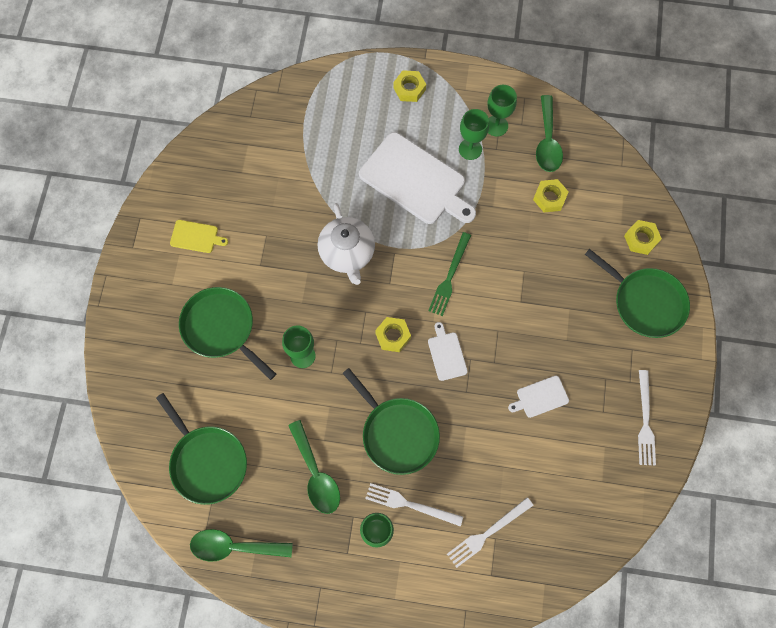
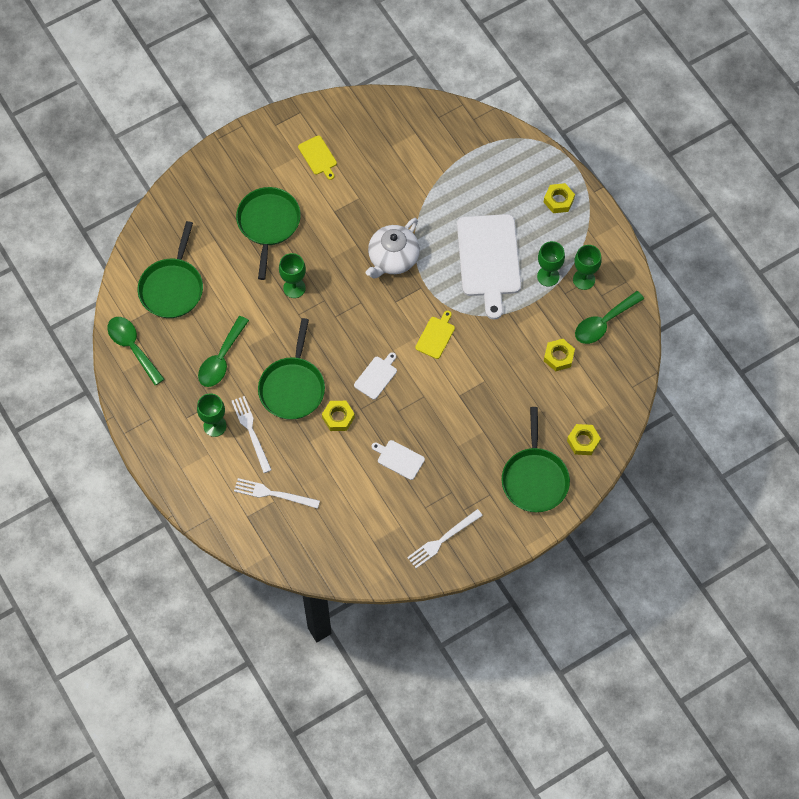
camera: 50 degrees right, 5 degrees down
yellow nut [375,317,411,352] -> yellow nut moved to [322,401,355,431]
green fork [428,232,471,316] -> yellow cutting board [415,311,455,359]

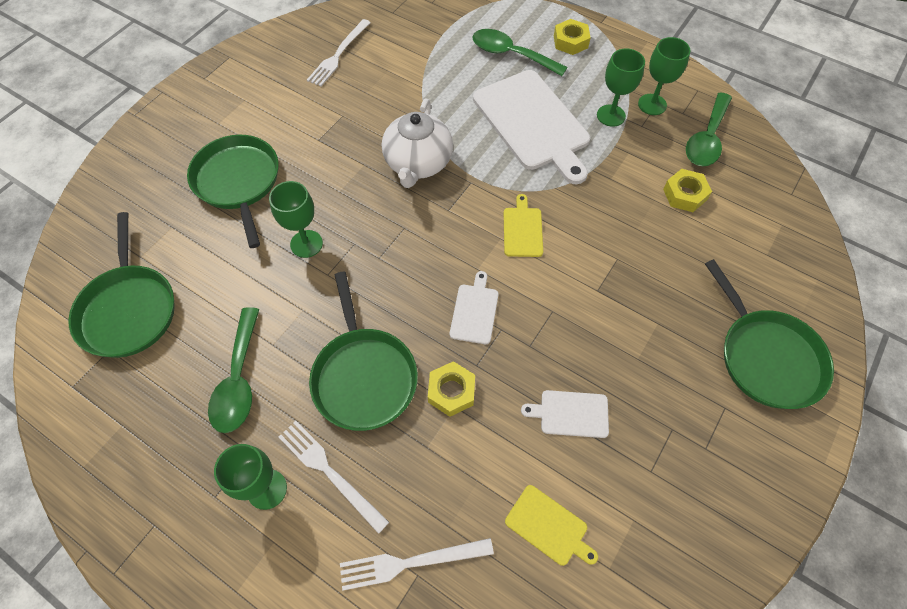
camera: 25 degrees left, 5 degrees down
green spoon [107,317,164,385] -> green spoon moved to [472,29,567,76]
yellow cutting board [298,135,337,180] -> yellow cutting board moved to [505,485,598,566]
white fork [407,509,483,568] -> white fork moved to [307,19,371,87]
yellow nut [567,424,601,455] -> none

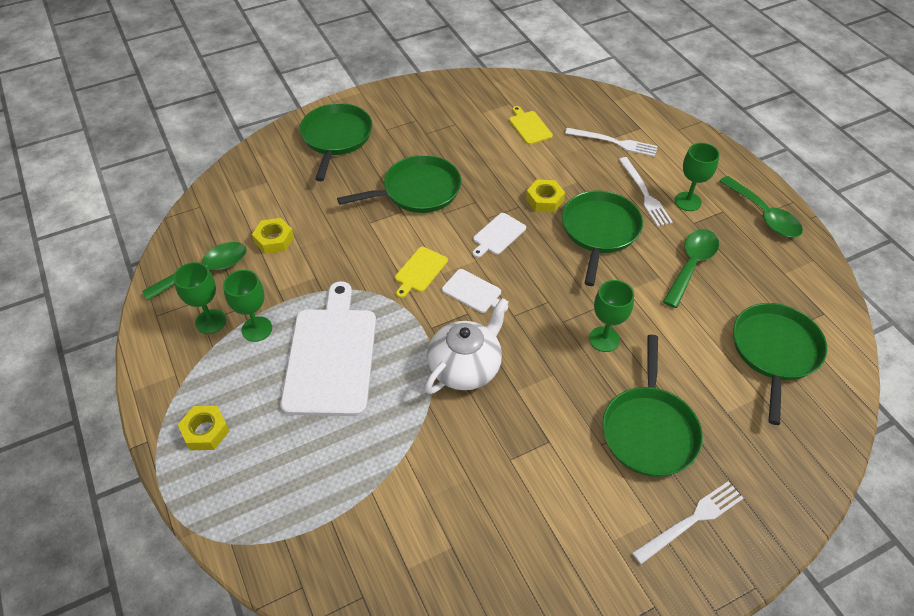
camera: 150 degrees left, 10 degrees down
white fork [307,19,371,87] -> white fork moved to [632,481,743,564]
green spoon [472,29,567,76] -> green spoon moved to [719,176,803,237]
white cutting board [521,390,609,438] -> white cutting board moved to [442,269,508,313]
none -> green pan [337,155,461,213]

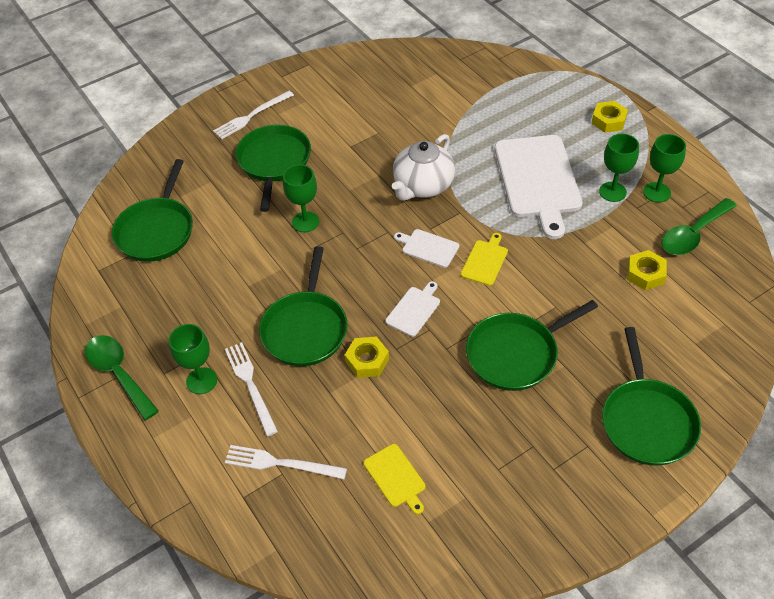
camera: 175 degrees right, 0 degrees up
green spoon [663,229,719,308] -> none

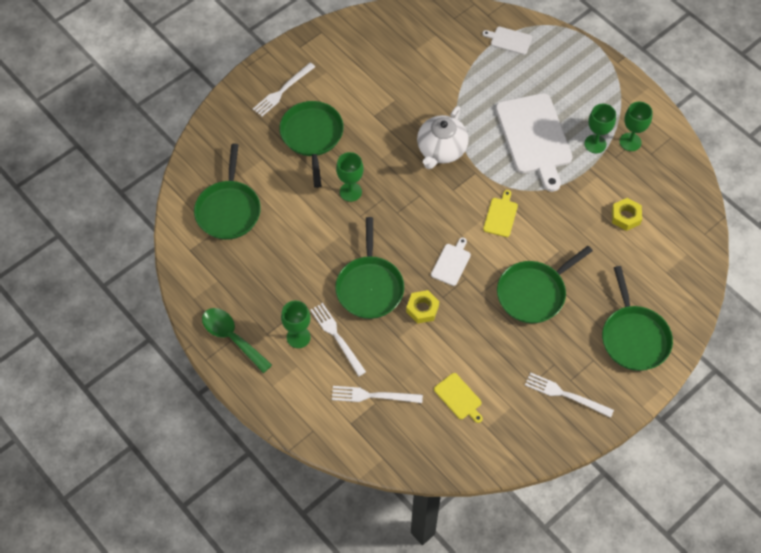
camera: 10 degrees left, 10 degrees up
white cutting board [394,229,459,268] -> white cutting board moved to [482,27,532,55]
yellow nut [591,101,628,133] -> none
green spoon [662,198,737,255] -> none
none -> white fork [525,372,614,418]

